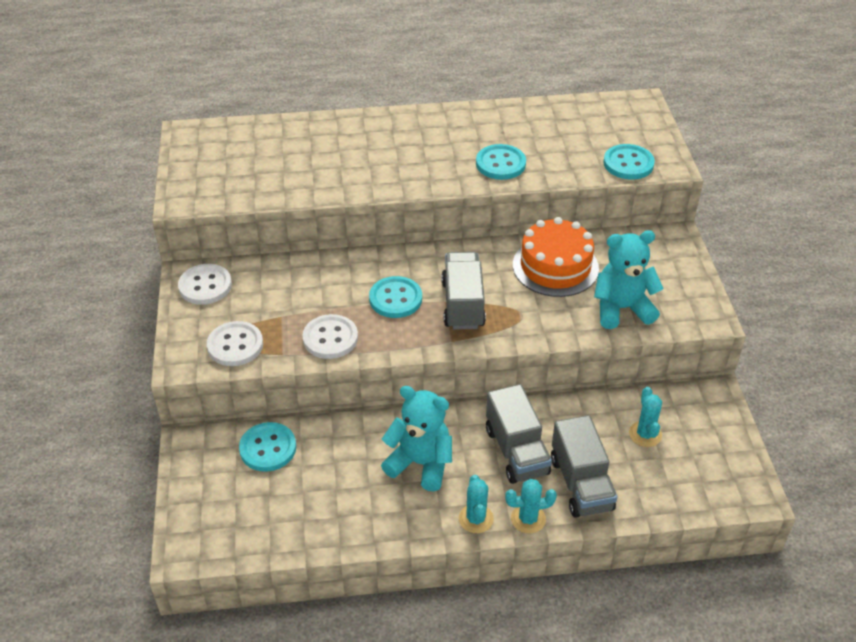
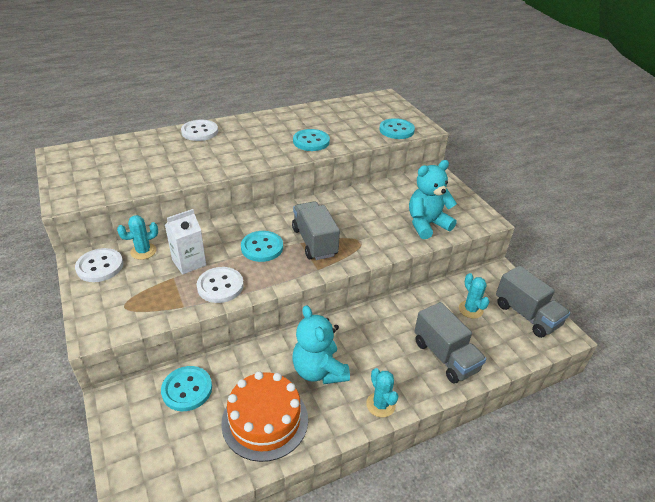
camera: 20 degrees left, 5 degrees down
white button [207,321,263,366] -> white button moved to [181,120,218,141]
turquoise teddy bear [381,386,452,491] -> turquoise teddy bear turned 120 degrees counterclockwise [292,305,350,384]
grey truck [486,384,552,484] -> grey truck moved to [496,266,570,338]
turquoise cactus [505,479,557,533] -> turquoise cactus moved to [117,215,158,260]
orange cake [513,217,599,297] -> orange cake moved to [221,371,308,462]
none -> white carton [165,209,206,275]

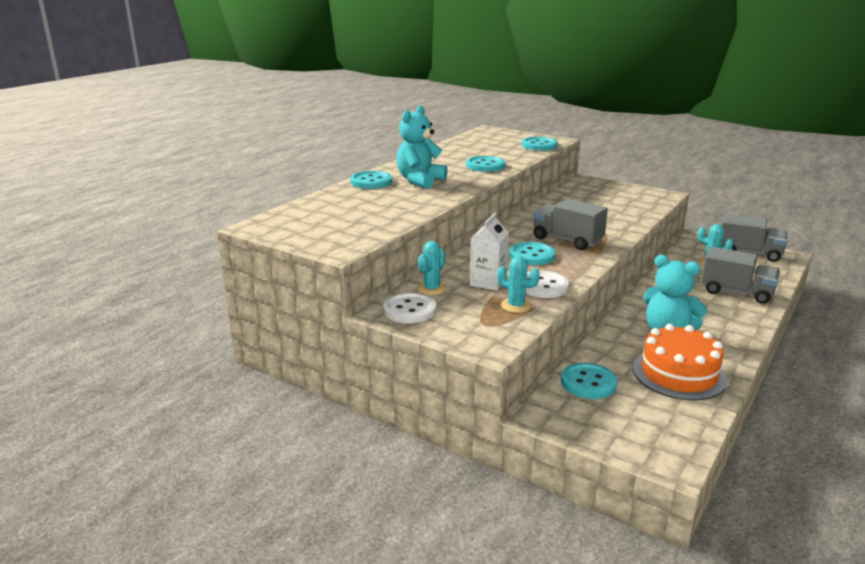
camera: 30 degrees left, 15 degrees down
white button [181,120,218,141] -> turquoise button [350,171,392,189]
turquoise cactus [366,368,398,417] -> turquoise cactus moved to [497,256,540,313]
turquoise teddy bear [409,160,457,239] -> turquoise teddy bear moved to [396,105,448,189]

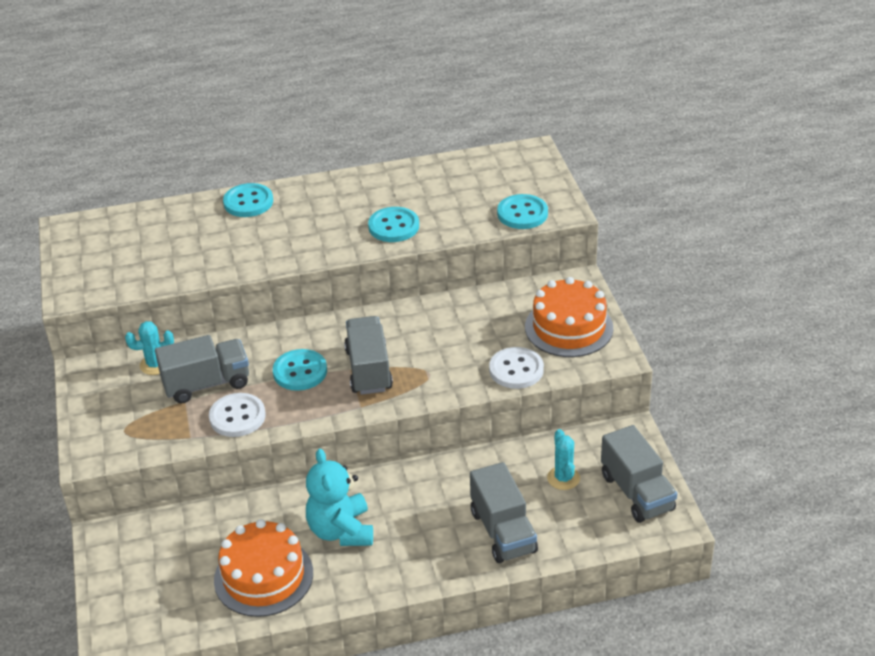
camera: 45 degrees right, 15 degrees up
white button [383,293,436,323] -> white button moved to [489,347,544,389]
turquoise teddy bear [396,105,448,189] -> none
white carton [470,213,509,291] -> grey truck [155,335,249,404]
turquoise cactus [497,256,540,313] -> none
turquoise button [561,363,617,399] -> none
none -> orange cake [525,277,613,357]

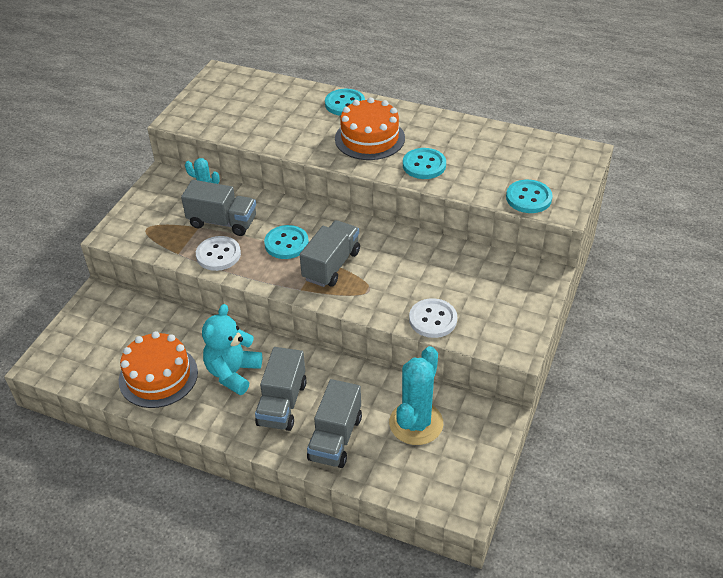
camera: 35 degrees right, 5 degrees up
orange cake [525,277,613,357] -> orange cake moved to [335,97,405,160]
turquoise cactus [547,429,580,490] -> turquoise cactus [389,346,443,445], size x1.86
grey truck [601,425,677,523] -> grey truck moved to [255,347,307,431]

